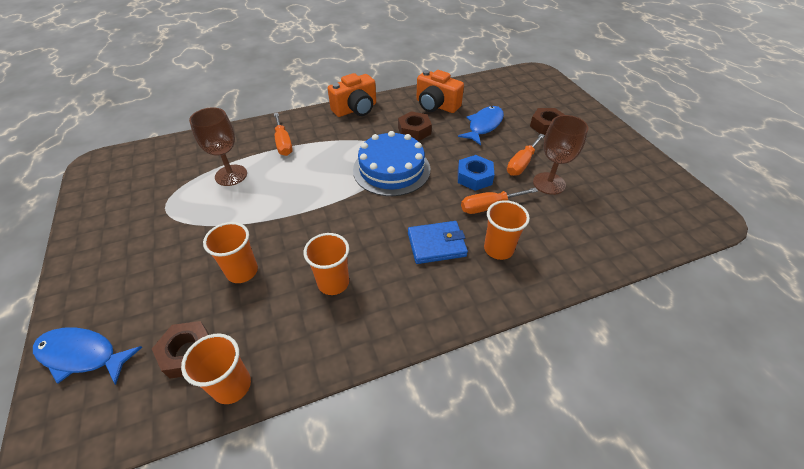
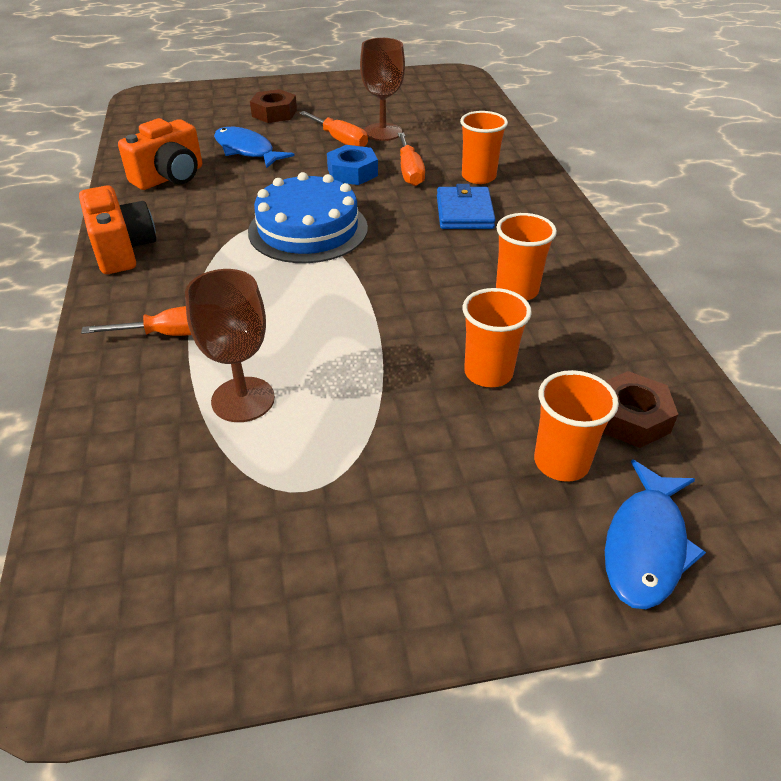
camera: 80 degrees left, 5 degrees down
orange cup [181,334,251,404] -> orange cup moved to [534,370,619,482]
brown nut [398,111,432,141] -> none

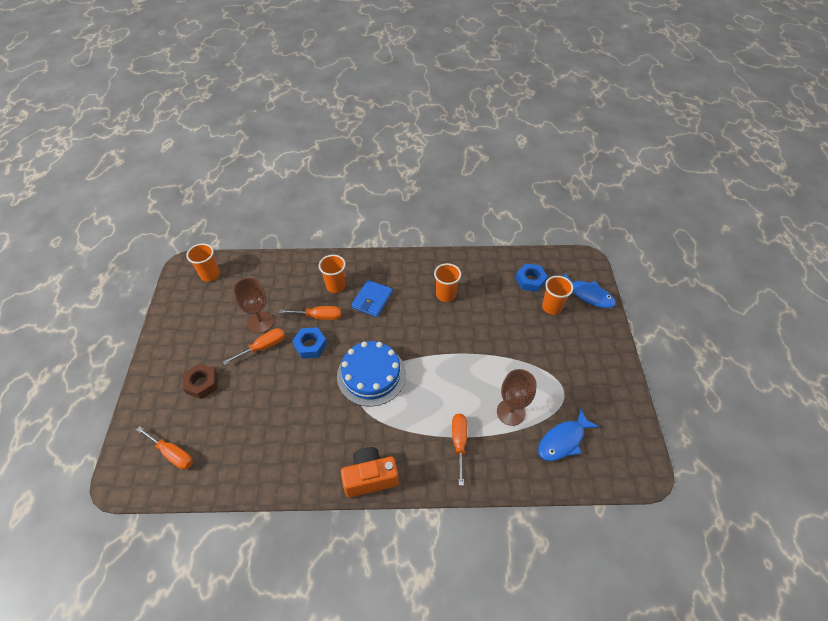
camera: 80 degrees left, 10 degrees up
orange camera [118,118,202,190] -> none
blue fish [214,127,295,168] -> blue fish moved to [538,408,600,461]
blue wallet [437,184,496,229] -> blue wallet turned 75 degrees counterclockwise [352,280,393,317]
orange cup [463,288,532,387] -> orange cup moved to [186,244,220,282]
brown nut [603,371,678,448] -> blue nut [515,263,548,292]
none -> orange screwdriver [136,426,193,470]

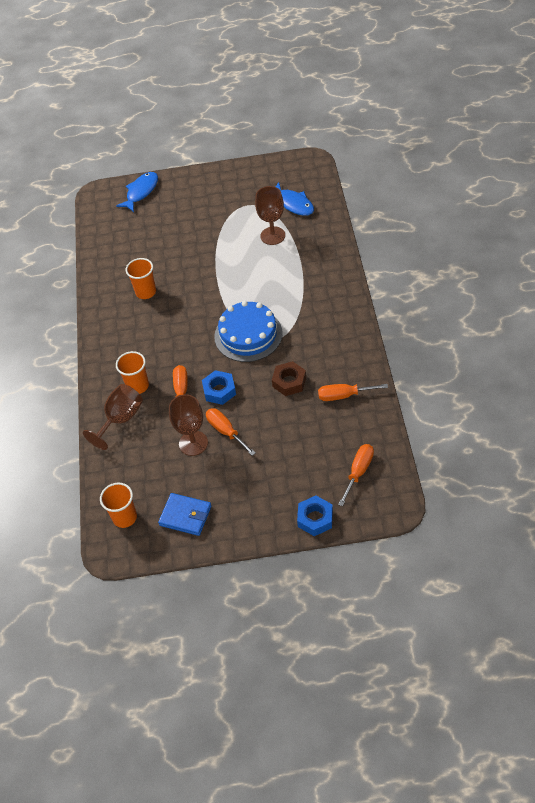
camera: 90 degrees left, 0 degrees up
brown nut [182,363,218,399] -> brown nut moved to [272,361,306,396]
orange camera [341,447,399,498] -> none
blue wallet [352,280,393,317] -> blue wallet moved to [158,493,211,536]
orange screwdriver [452,413,467,486] -> orange screwdriver moved to [318,384,388,401]
blue nut [515,263,548,292] -> blue nut moved to [297,496,333,536]
orange cup [542,276,573,315] -> none
none -> brown goblet [83,384,143,450]

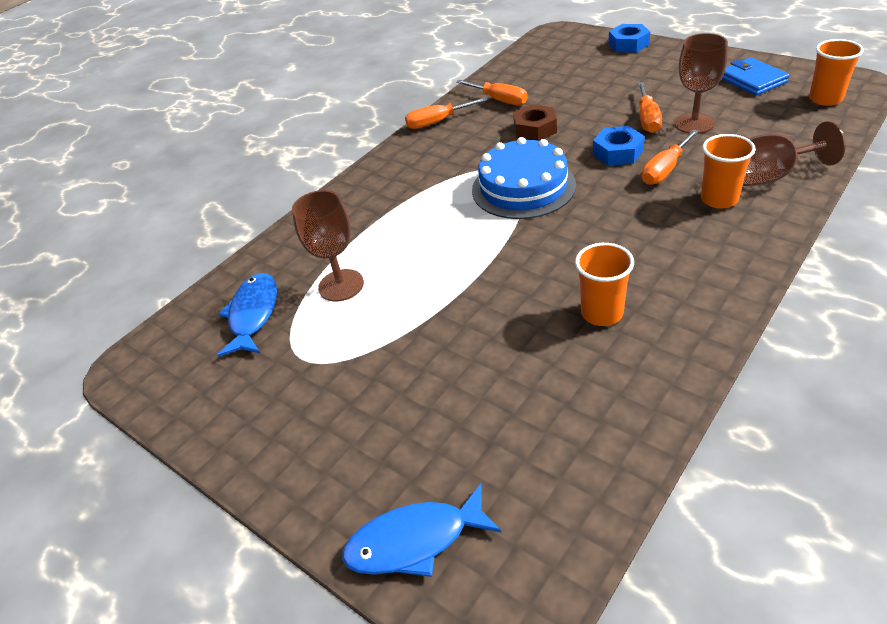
camera: 135 degrees left, 10 degrees down
orange screwdriver [338,444,374,506] -> orange screwdriver moved to [405,97,487,129]

